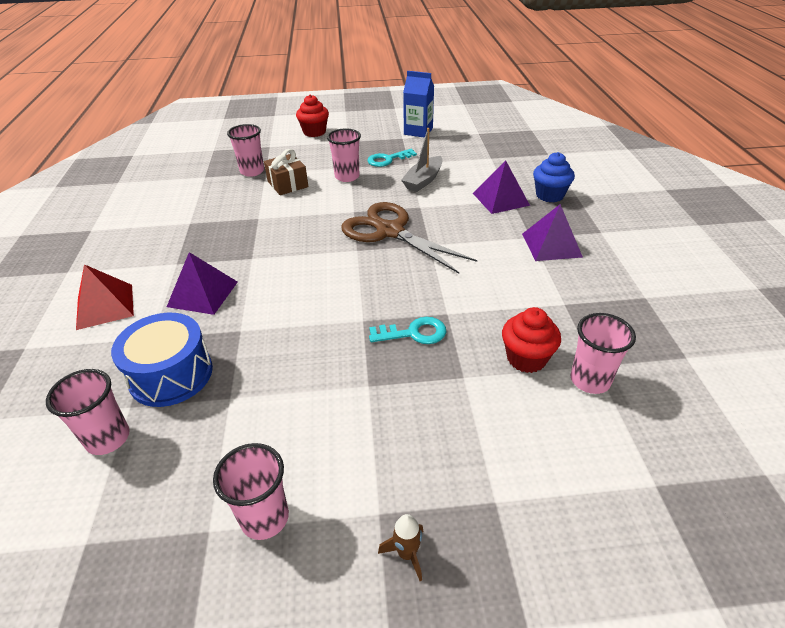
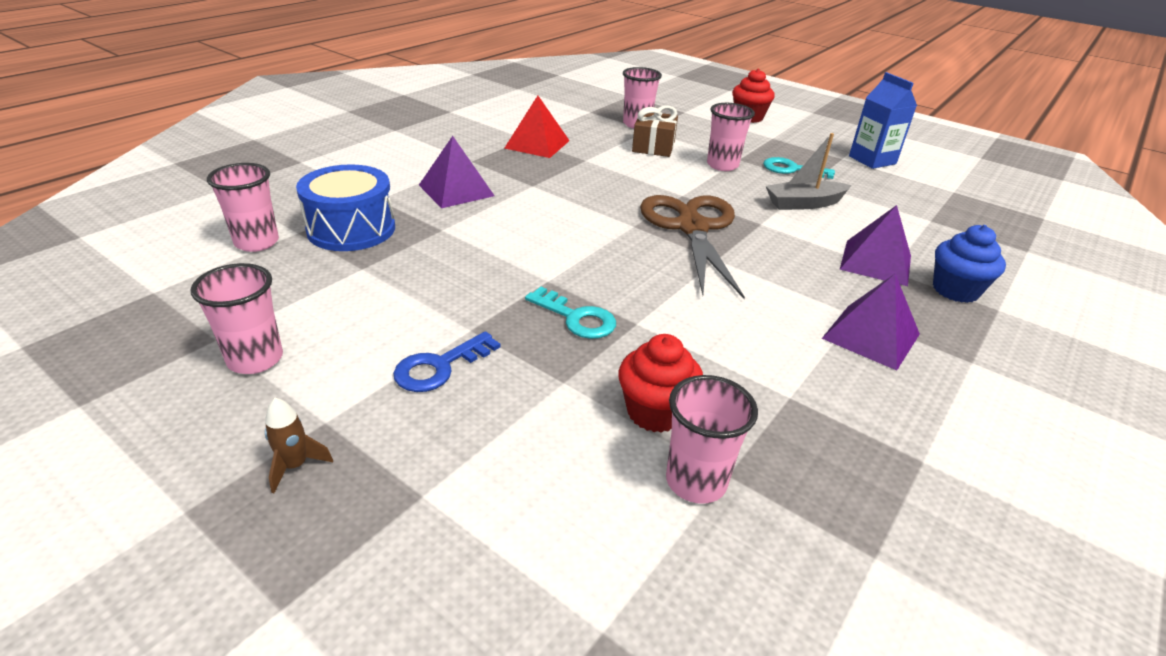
camera: 40 degrees right, 5 degrees down
red pyramid [76,264,134,330] -> red pyramid moved to [505,96,570,158]
none -> blue key [393,331,500,392]

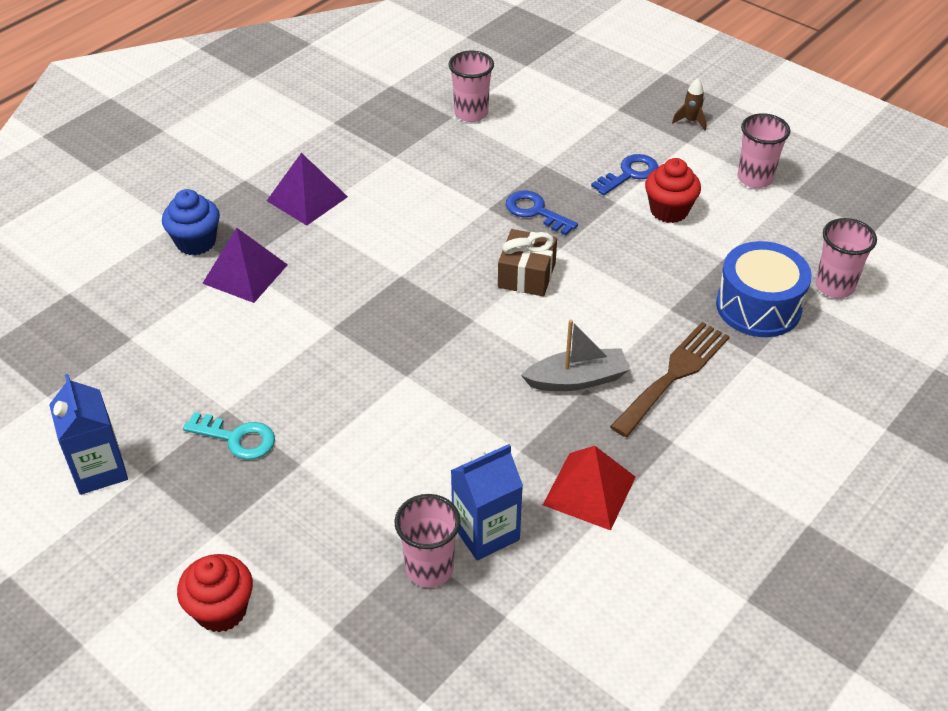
camera: 175 degrees left, 10 degrees up
purple pyramid [419,136,494,208] -> brown fork [610,322,730,437]
turquoise key [525,287,616,339] -> blue key [506,190,578,235]
red cupcake [618,334,703,433] -> red cupcake moved to [645,158,701,223]
brown gift [632,105,678,157] -> brown gift moved to [498,229,557,296]
brown scissors [640,195,745,299] -> none
pink cup [707,103,755,171] -> none
grey boat [766,133,852,210] -> grey boat moved to [521,319,630,391]
none -> blue carton [450,444,523,561]

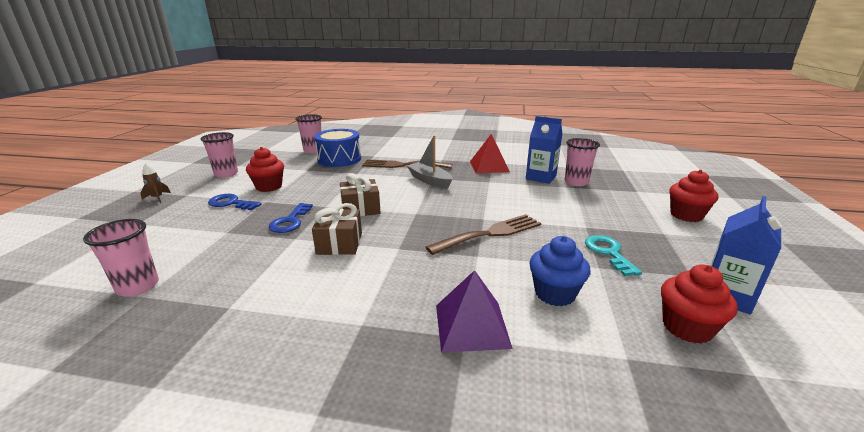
camera: 120 degrees left, 20 degrees down
blue cupcake [162,189,220,256] -> blue cupcake moved to [529,236,591,306]
purple pyramid [267,153,348,226] -> none
none -> brown gift [312,203,362,255]
none -> brown fork [426,214,541,255]
none -> red cupcake [661,265,738,344]

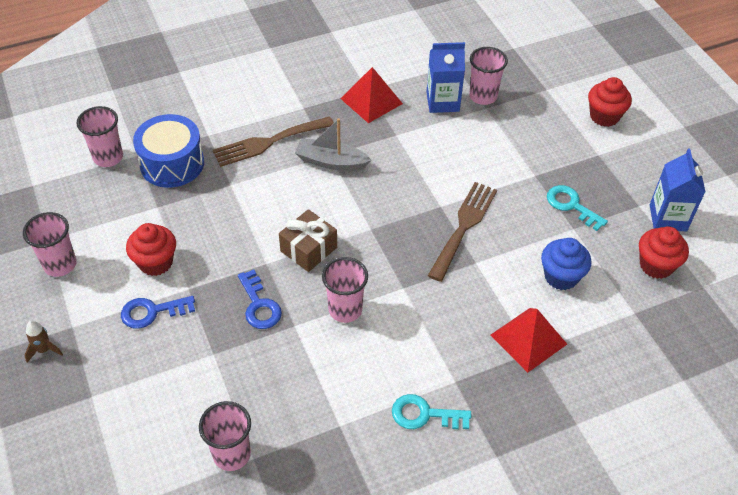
camera: 35 degrees left, 25 degrees up
brown gift [312,203,362,255] -> pink cup [322,257,368,323]
purple pyramid [436,270,513,353] -> red pyramid [491,308,567,373]
none -> turquoise key [392,394,471,429]

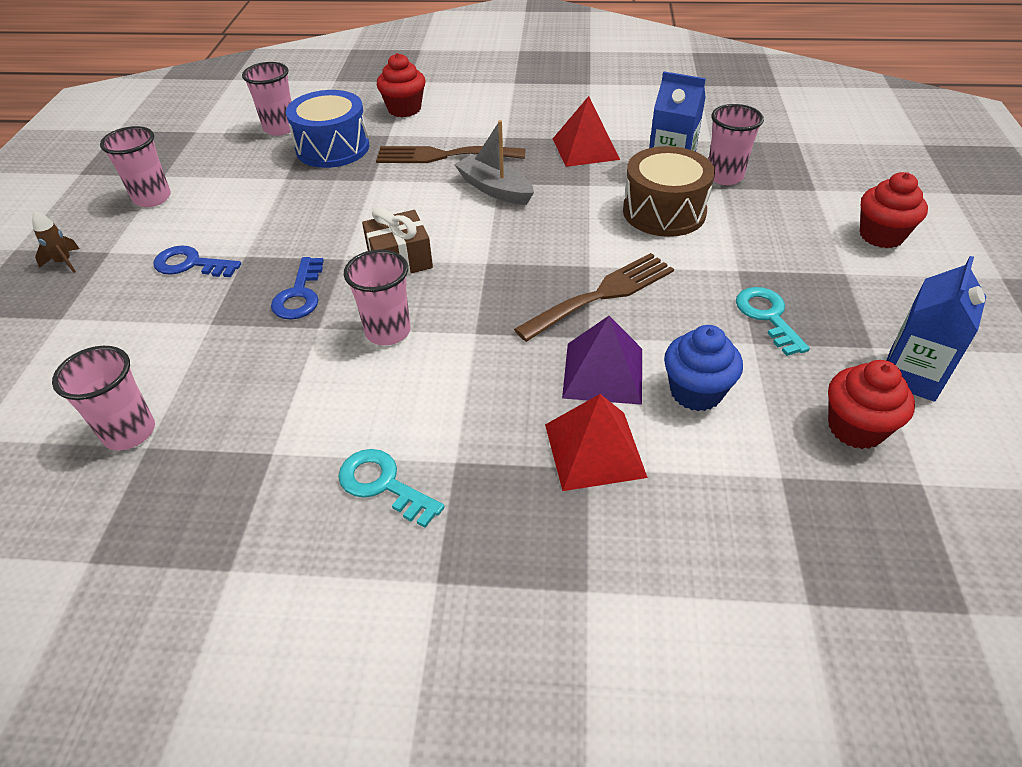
camera: 30 degrees right, 5 degrees down
red cupcake [126,223,176,276] -> red cupcake moved to [377,53,425,117]
none -> purple pyramid [562,316,642,405]
none -> brown drum [623,146,715,237]

